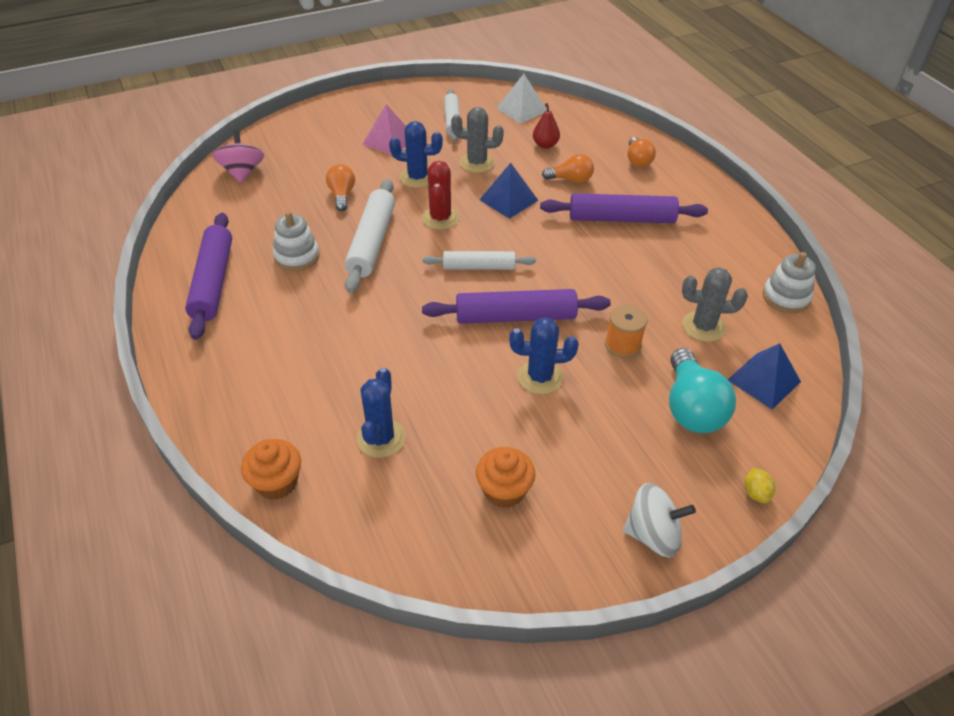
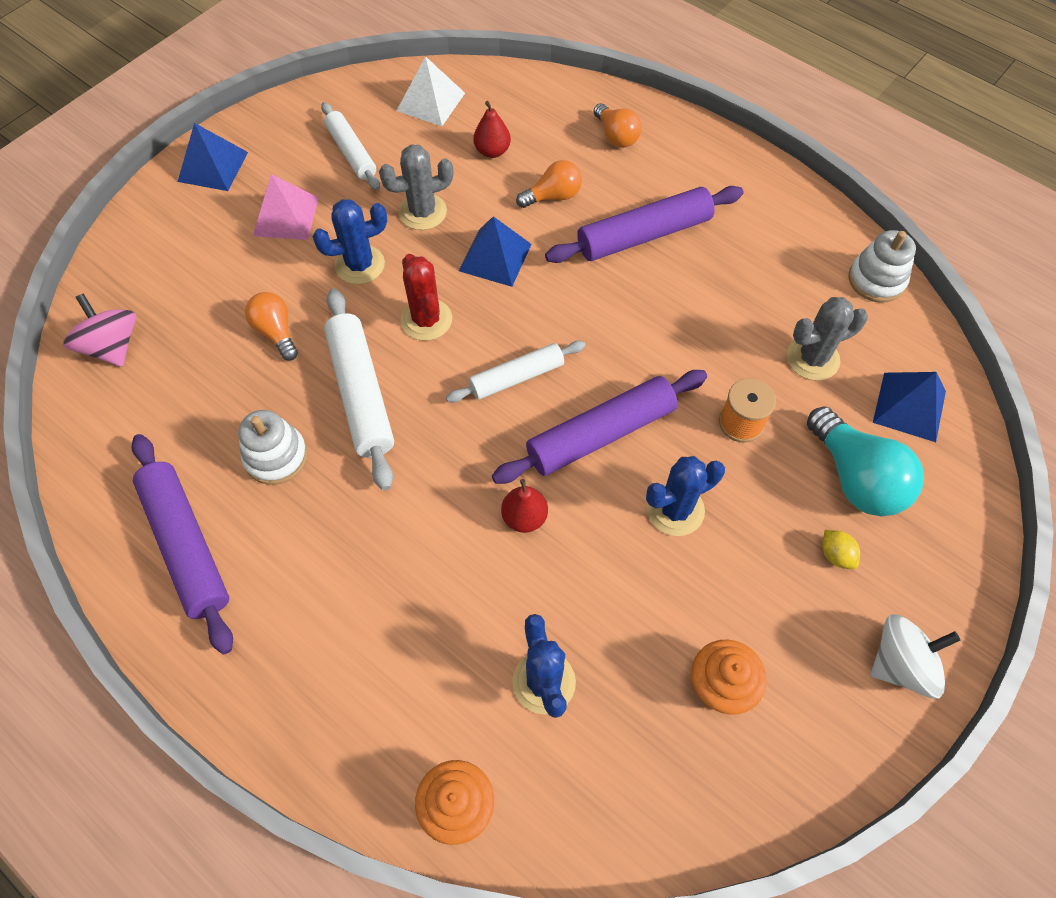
camera: 25 degrees left, 15 degrees up
yellow lemon [745,468,775,504] -> yellow lemon moved to [822,530,860,569]
none -> blue pyramid [178,123,248,191]
none -> red pear [501,479,548,533]

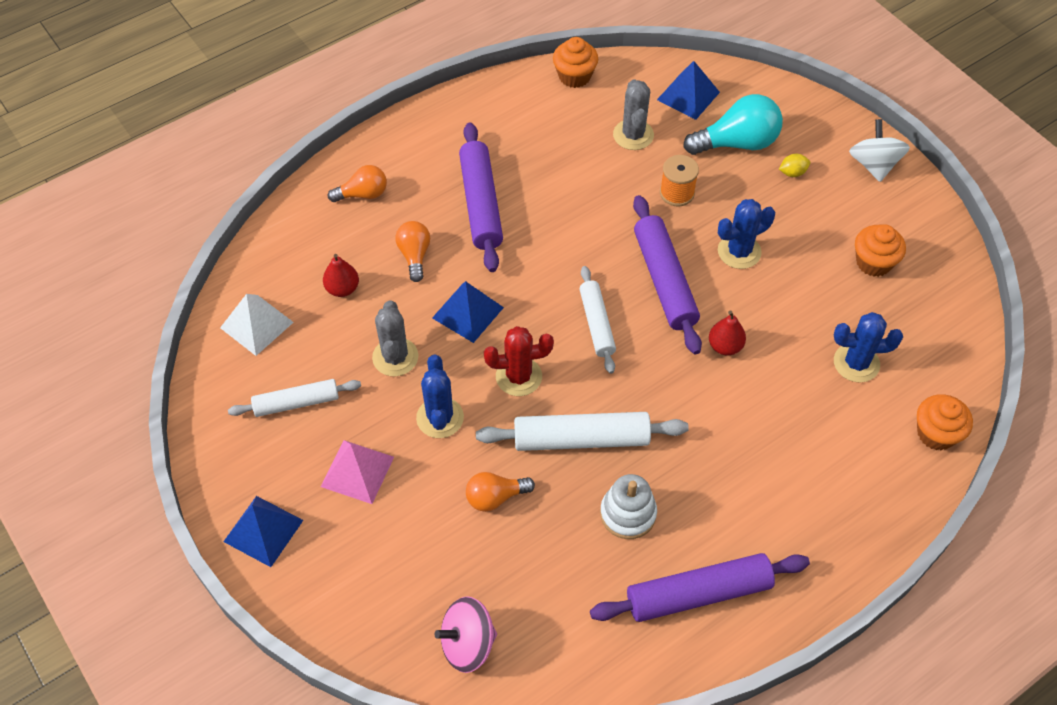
camera: 75 degrees left, 5 degrees down
blue cactus [646,456,725,536] -> blue cactus turned 75 degrees clockwise [718,199,775,269]
white stacking toy [849,230,916,303] -> orange cupcake [553,37,598,88]

